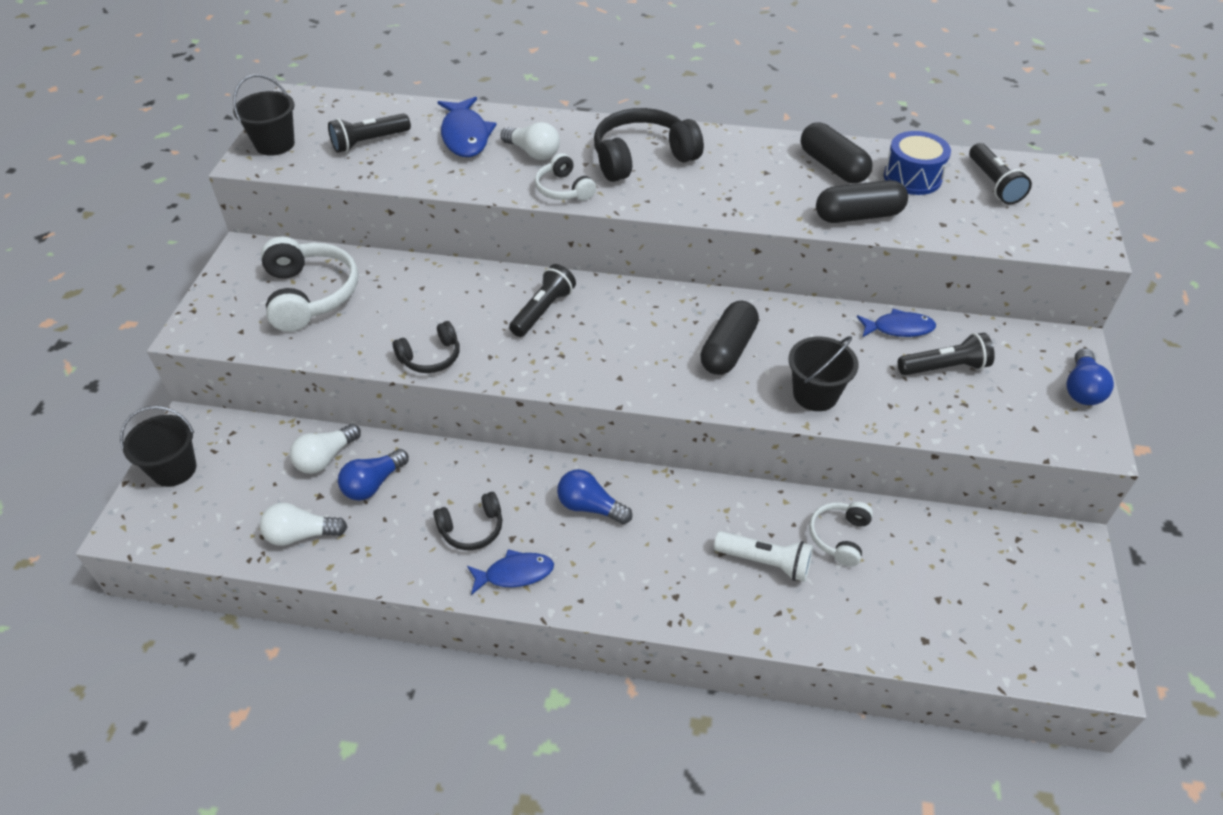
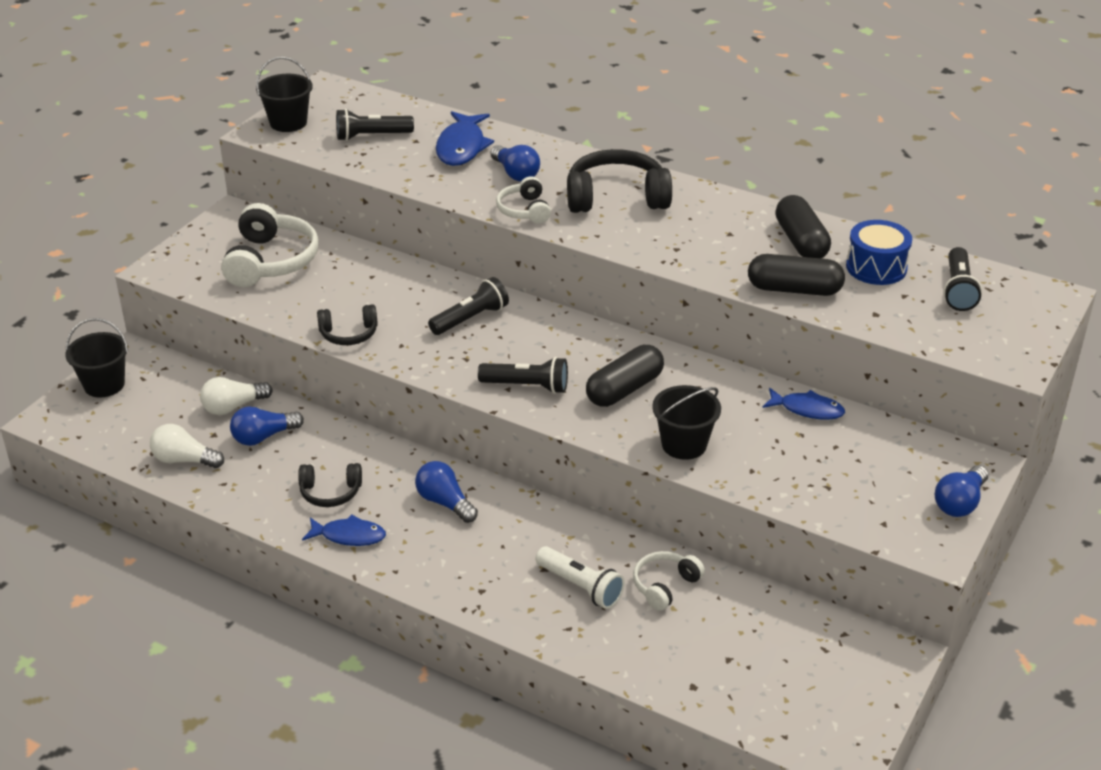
camera: 20 degrees right, 10 degrees down
white light bulb [501,122,560,160] -> blue light bulb [491,145,540,182]
black flashlight [898,333,995,375] -> black flashlight moved to [478,357,568,394]

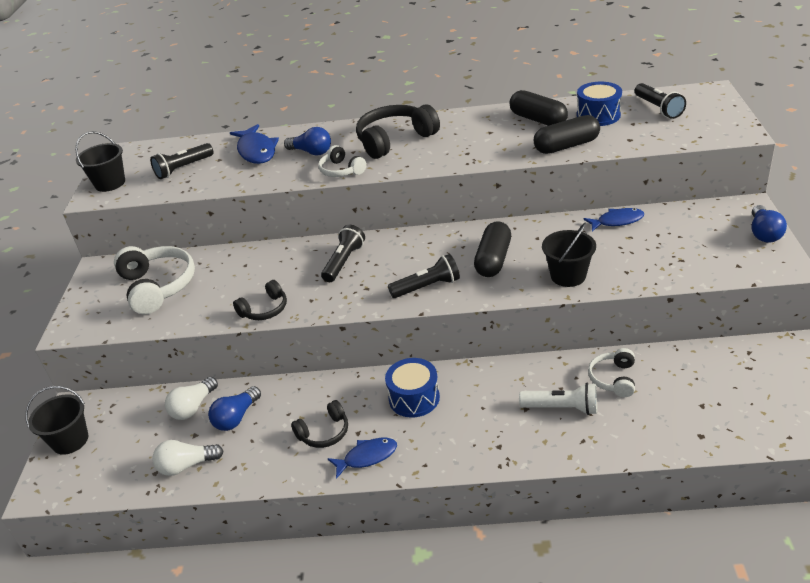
camera: 25 degrees left, 0 degrees up
blue light bulb [415,461,478,523] -> blue drum [385,358,440,417]

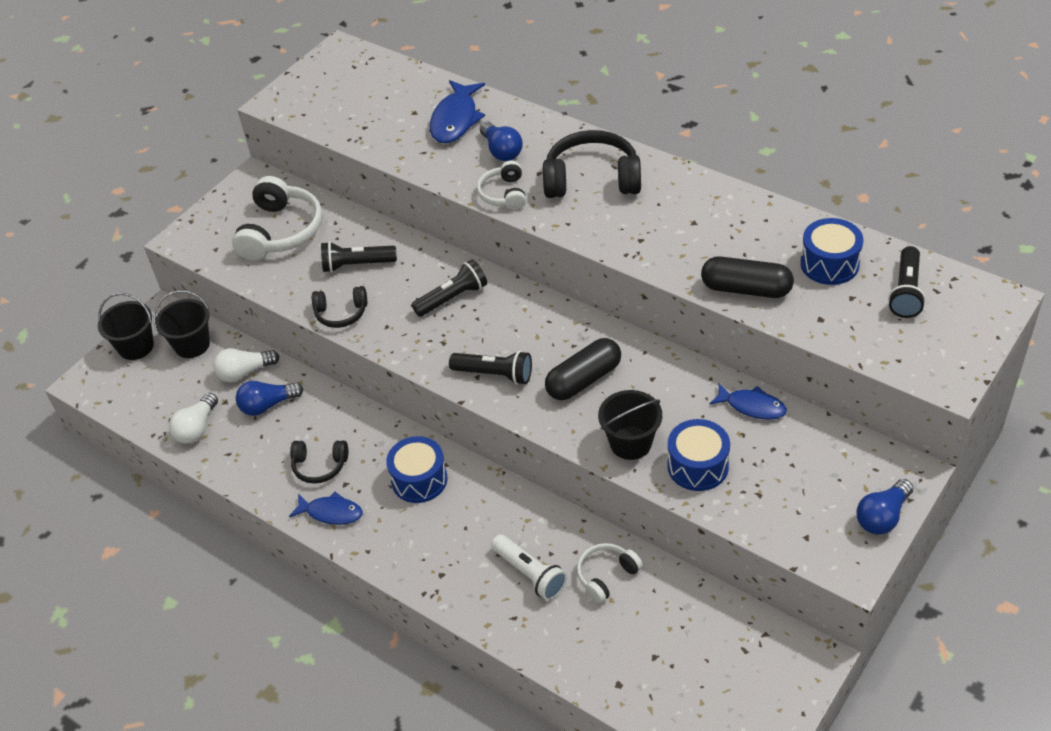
camera: 35 degrees right, 10 degrees up
black bucket [75,131,125,192] -> black bucket moved to [153,290,210,358]
black flashlight [150,143,213,179] -> black flashlight moved to [321,241,397,273]
white light bulb [152,440,224,476] -> white light bulb turned 90 degrees counterclockwise [169,393,218,444]
black capsule [509,90,568,126] -> none
none -> blue drum [667,419,730,491]

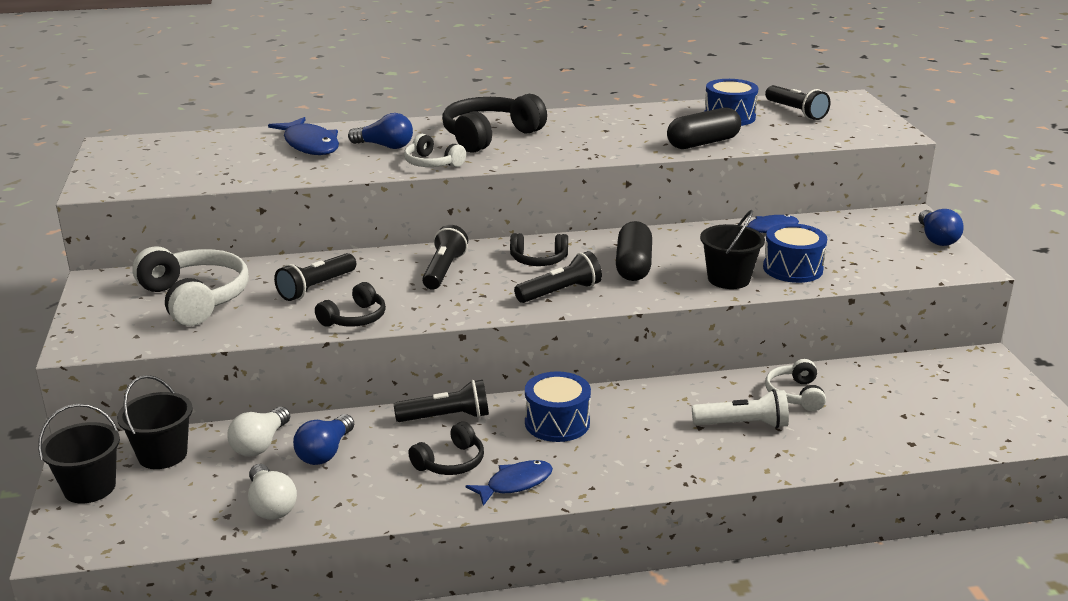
camera: 50 degrees left, 20 degrees down
none -> black flashlight [394,380,489,422]
none -> black headphones [510,233,568,266]

